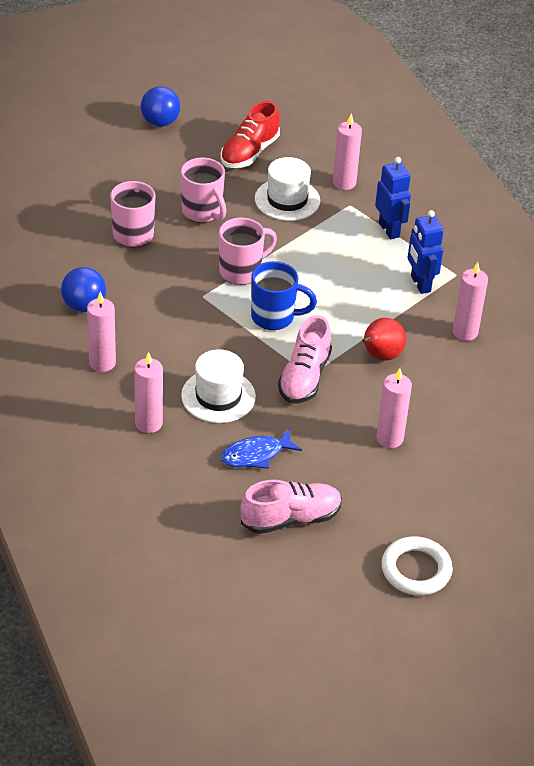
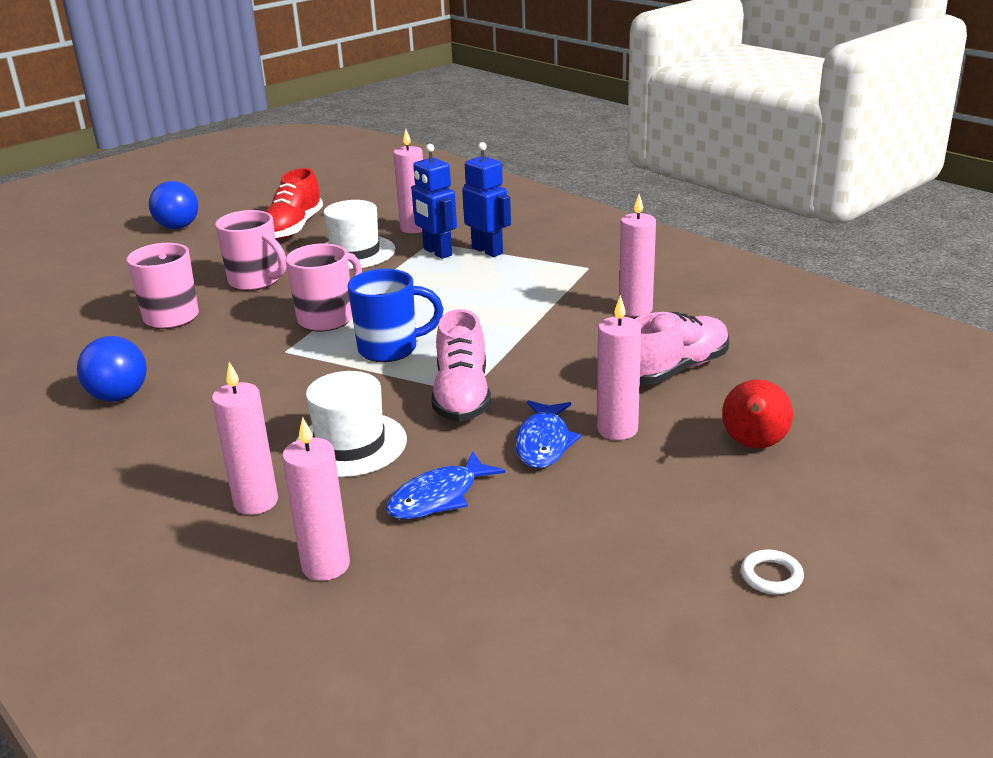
camera: 15 degrees left, 15 degrees down
pink candle [87,292,116,372] -> pink candle moved to [282,417,350,581]
pink shoe [240,480,342,534] -> pink shoe moved to [635,312,729,385]
red pear [362,318,406,361] -> red pear moved to [722,379,793,449]
white ring [381,536,453,595] -> white ring [741,550,804,594], size x0.51
blue robot [408,210,444,294] -> blue robot moved to [411,144,457,259]
none -> blue fish [515,400,581,468]

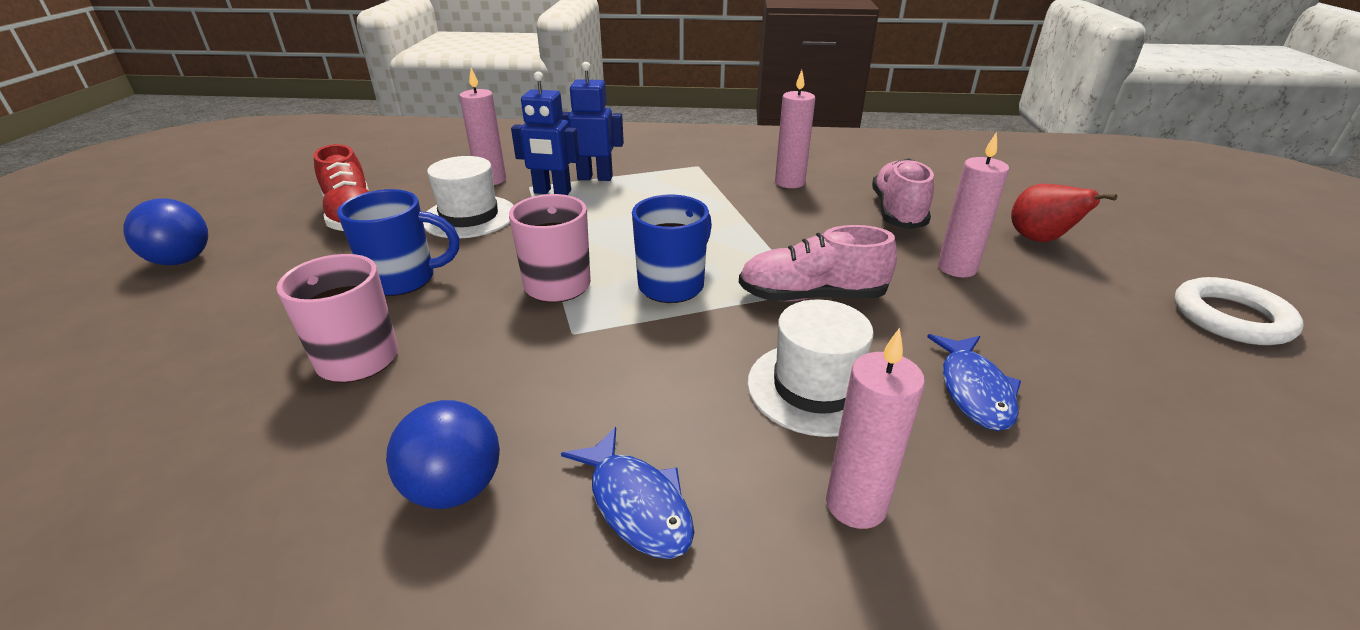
camera: 45 degrees left, 5 degrees up
pink mug [215,210,287,291] -> blue mug [337,189,460,296]
pink candle [282,417,350,581] -> none
pink shoe [432,309,491,422] -> pink shoe turned 135 degrees clockwise [739,225,897,302]
blue fish [515,400,581,468] -> blue fish moved to [561,427,694,559]
white ring [741,550,804,594] -> white ring [1174,277,1304,345], size x1.97

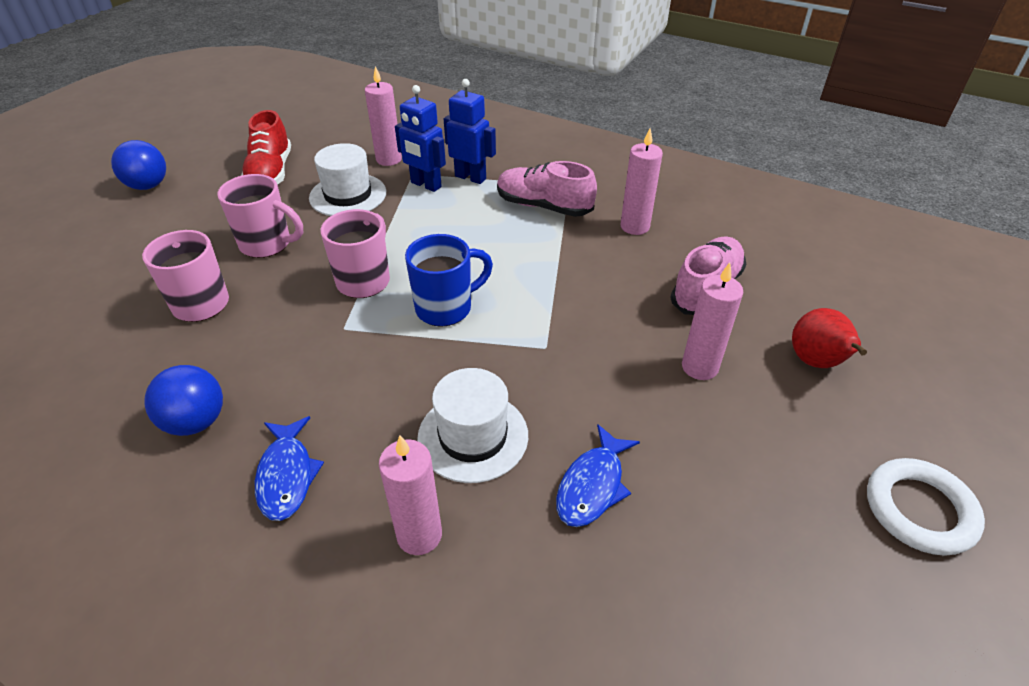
camera: 25 degrees right, 10 degrees up
blue mug [337,189,460,296] -> pink mug [217,174,303,258]
pink shoe [739,225,897,302] -> pink shoe moved to [497,161,597,217]

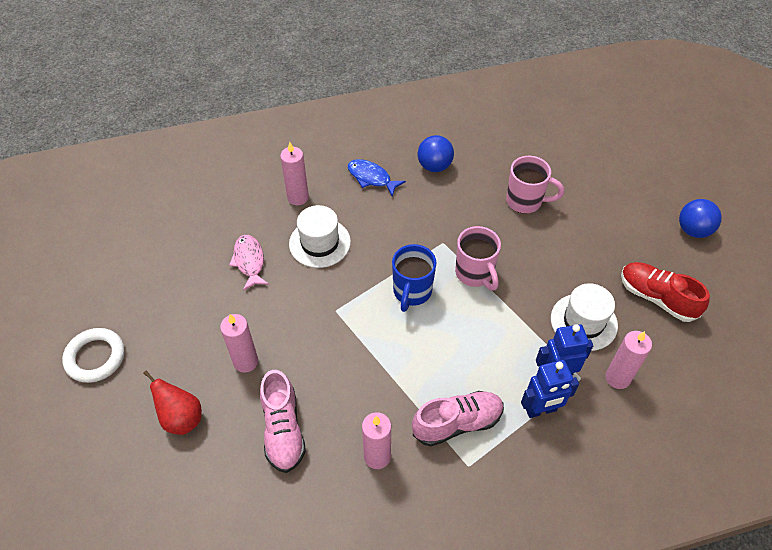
camera: 135 degrees right, 10 degrees up
pink mug [217,174,303,258] -> none
blue fish [556,424,640,527] -> pink fish [229,235,269,291]

